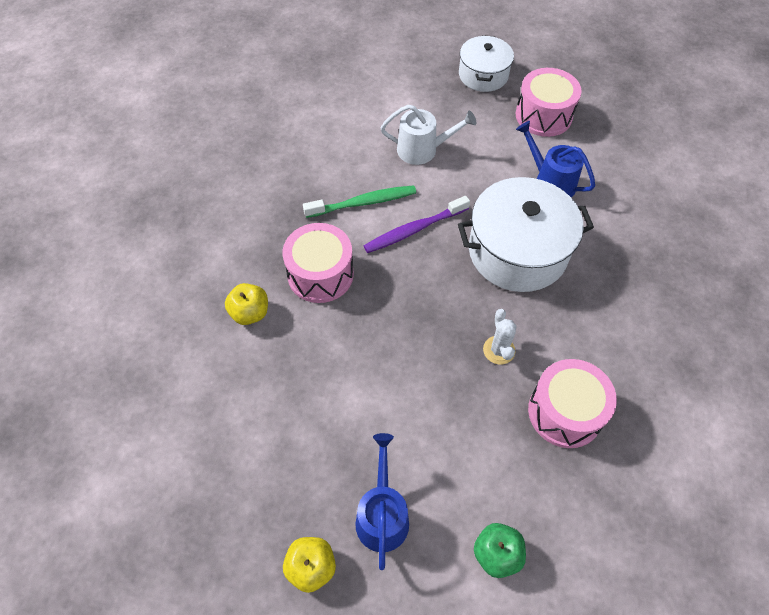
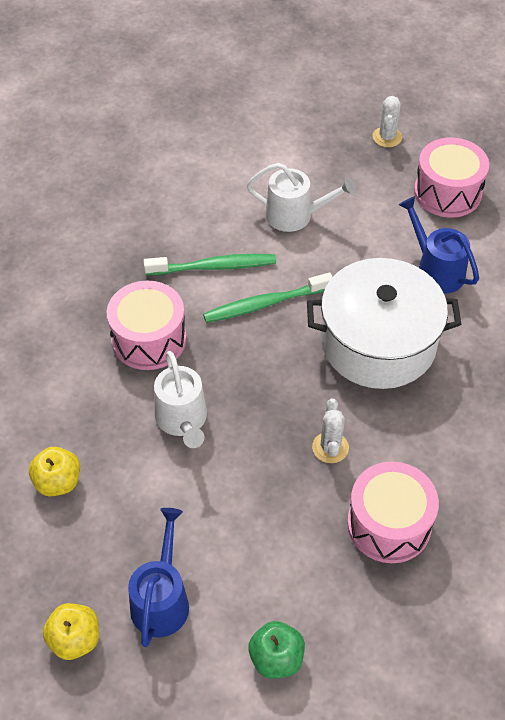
camera: 10 degrees right, 5 degrees down
yellow apple [225,283,268,325] -> yellow apple moved to [29,447,80,497]
purple toothbrush [364,196,470,253] -> green toothbrush [203,272,333,323]
white pot [459,35,514,92] -> white cactus [373,96,402,147]
none -> white watering can [154,351,207,448]

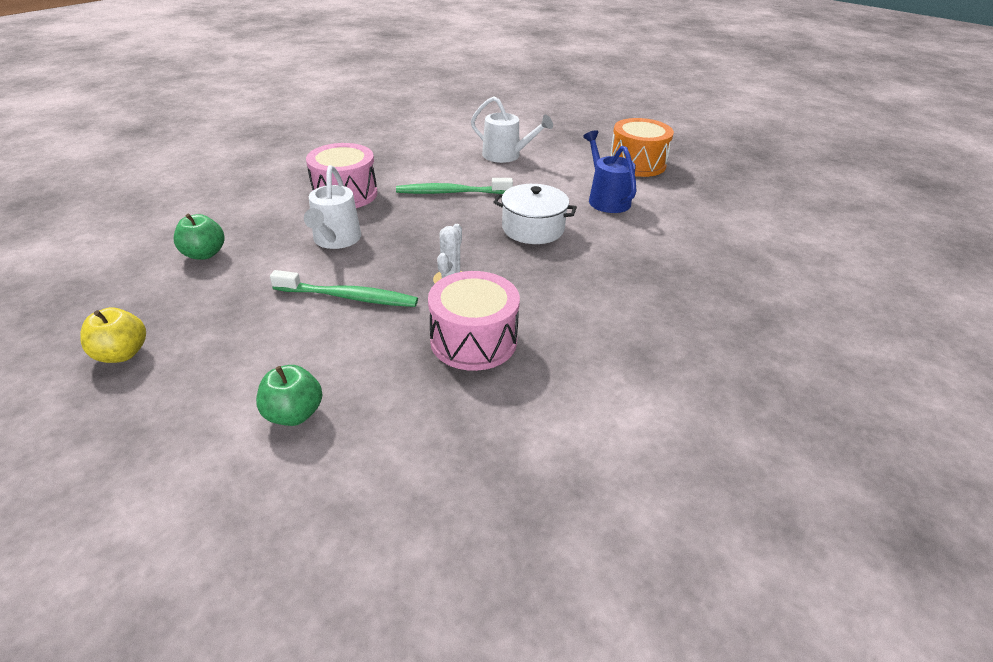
camera: 15 degrees right, 15 degrees down
yellow apple [29,447,80,497] -> green apple [174,214,225,260]
blue watering can [128,508,189,647] -> none
green toothbrush [144,254,276,275] -> green toothbrush moved to [270,270,418,307]
white pot [307,258,461,389] -> white pot [493,184,577,244], size x0.60
white cactus [373,96,402,147] -> none
pink drum [414,138,489,218] -> orange drum [610,118,674,177]

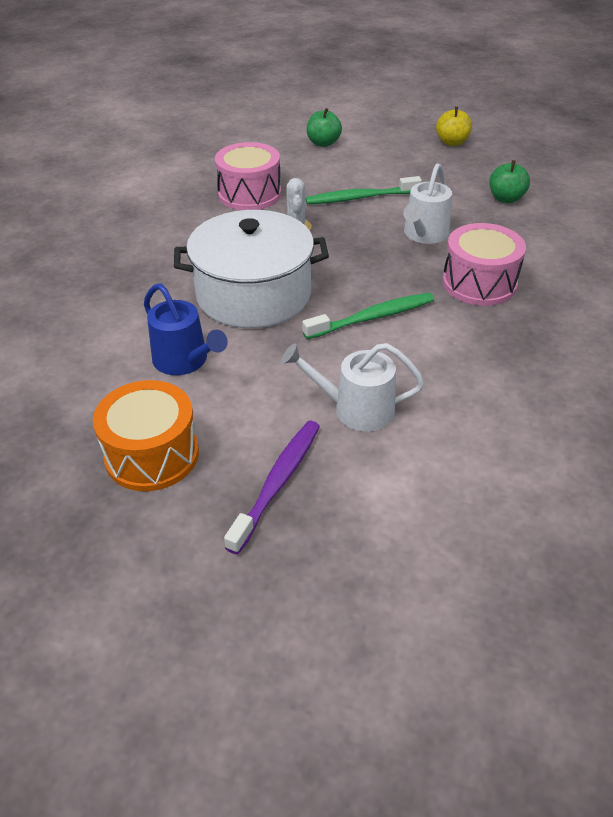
camera: 160 degrees right, 5 degrees up
white watering can [304,165,361,249] -> white watering can turned 135 degrees counterclockwise [403,163,452,244]
white pot [493,184,577,244] -> white pot [174,210,329,328], size x1.67
none -> purple toothbrush [224,421,320,555]

